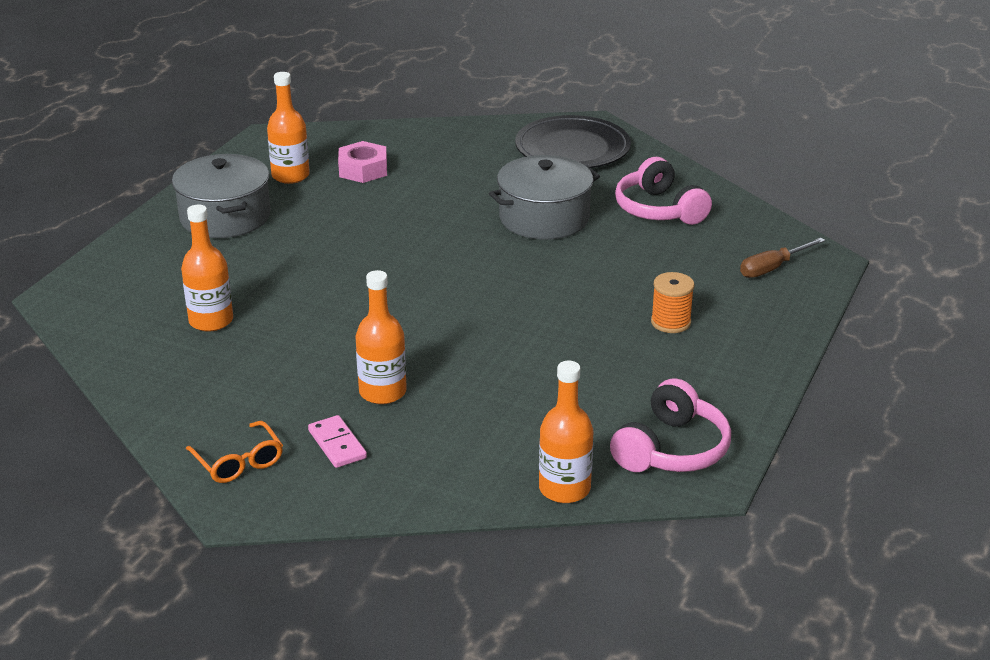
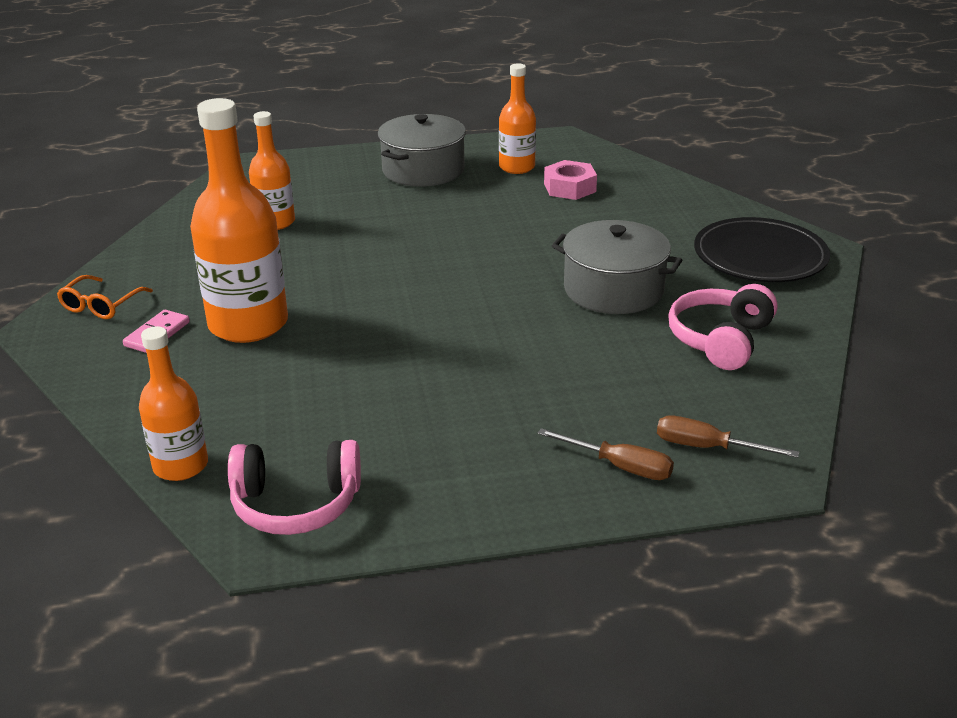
camera: 55 degrees right, 0 degrees up
orange bottle [355,270,407,404] -> orange bottle [190,98,288,343], size x1.74
orange spool [651,272,694,333] -> none
none -> brown screwdriver [538,428,674,480]

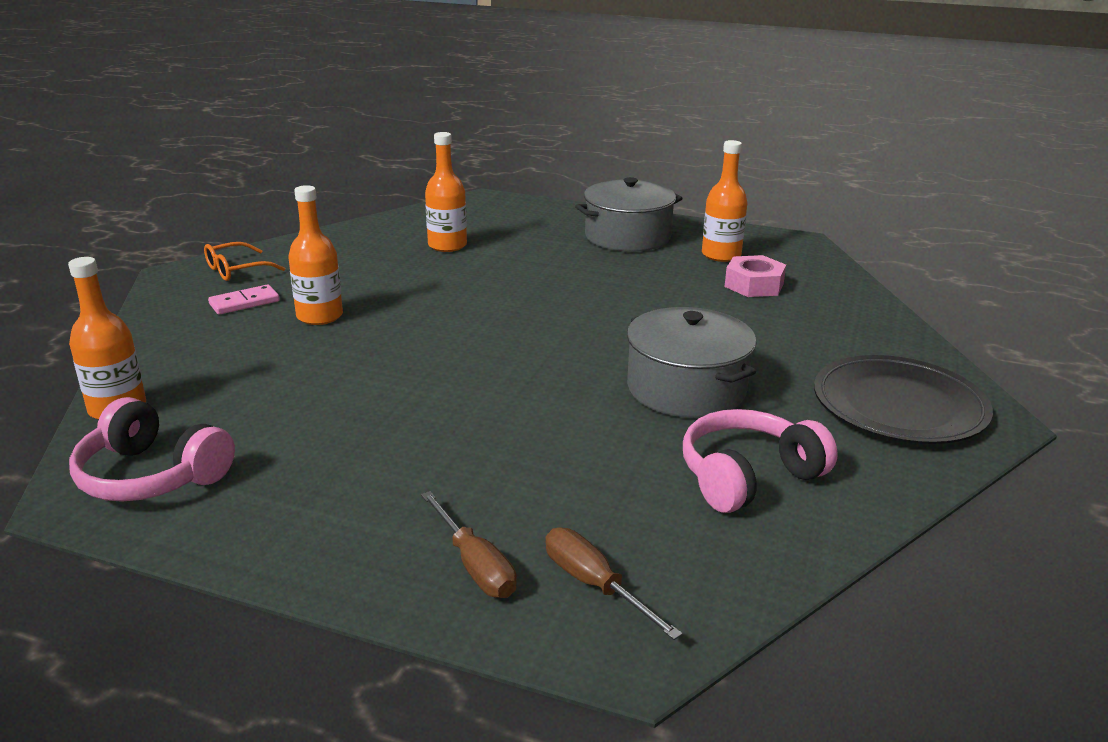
camera: 30 degrees right, 5 degrees down
orange bottle [190,98,288,343] -> orange bottle [288,185,343,325], size x0.58

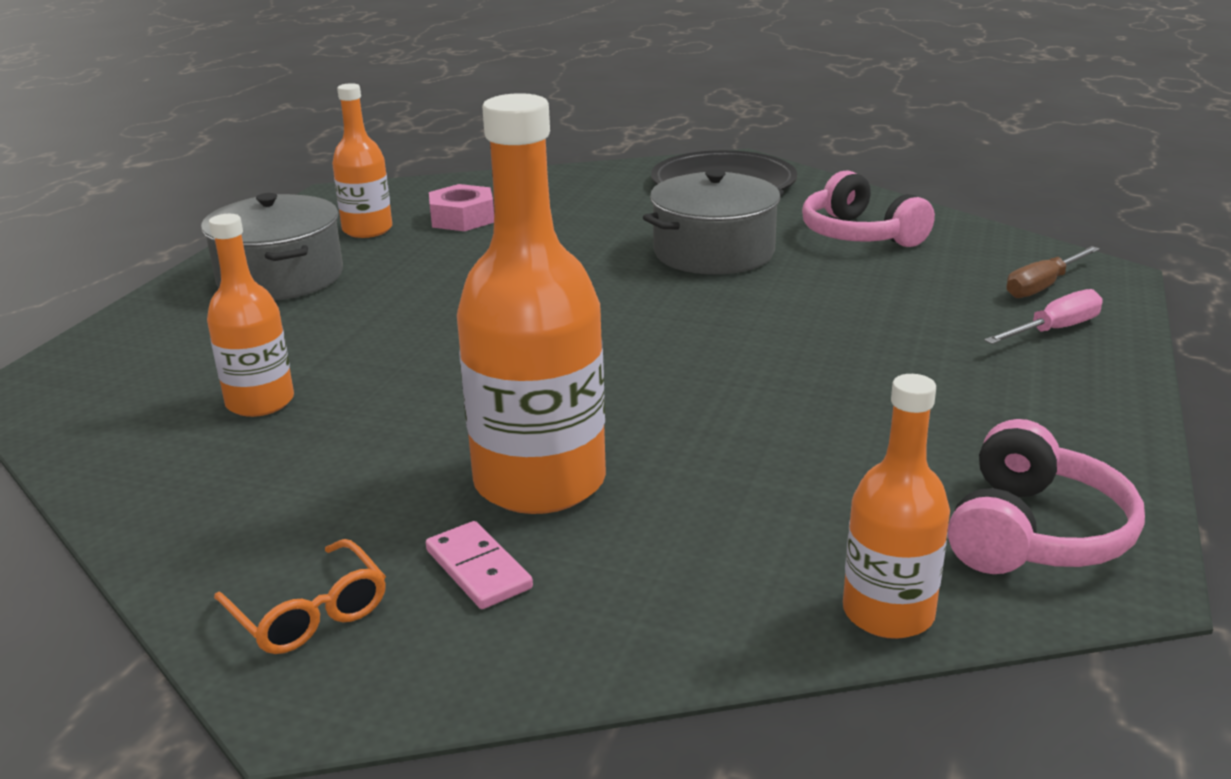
camera: 90 degrees left, 0 degrees up
orange bottle [288,185,343,325] -> orange bottle [457,93,606,514], size x1.74
brown screwdriver [421,491,517,598] -> pink screwdriver [984,289,1103,344]

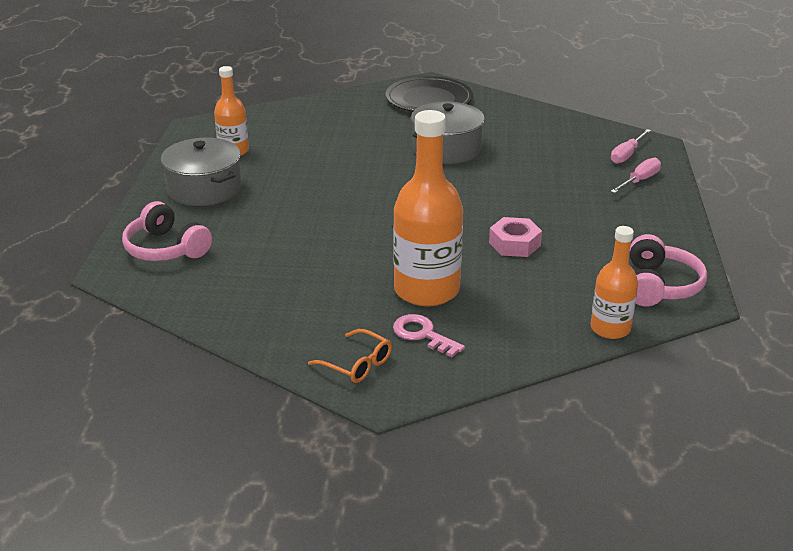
camera: 15 degrees left, 5 degrees up
orange bottle [207,214,294,417] -> none
pink domino [426,521,533,609] -> pink key [393,314,465,357]
pink nut [429,184,494,231] -> pink nut moved to [489,217,542,257]
pink headphones [802,170,935,247] -> pink headphones moved to [122,201,212,261]
brown screwdriver [1006,246,1100,298] -> pink screwdriver [611,129,651,164]

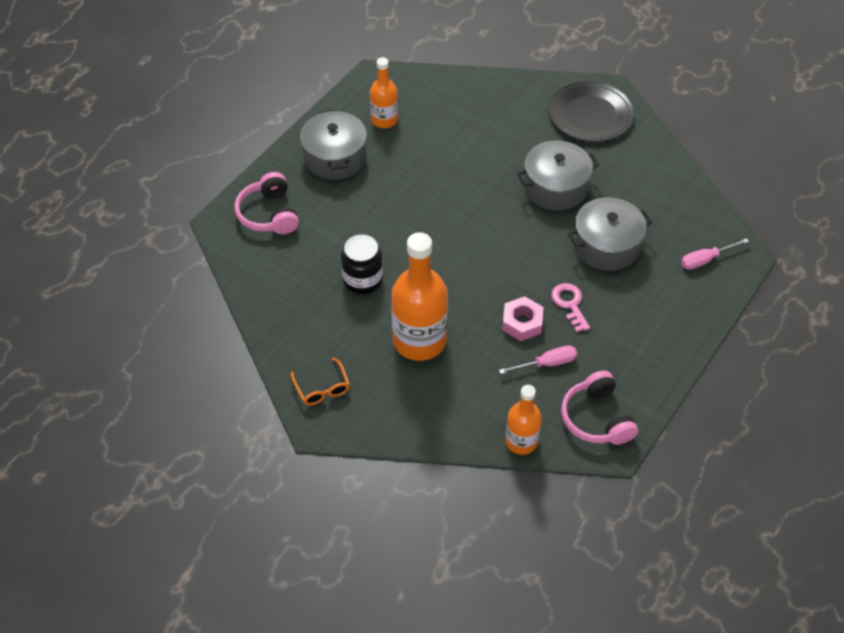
camera: 30 degrees right, 20 degrees up
pink key [393,314,465,357] -> pink key moved to [551,283,590,332]
pink screwdriver [610,157,661,193] -> pink screwdriver moved to [499,345,577,374]
pink headphones [630,234,707,306] -> pink headphones turned 120 degrees clockwise [561,371,638,445]
none -> black jar [341,234,383,294]
none -> grey pot [568,197,652,271]

